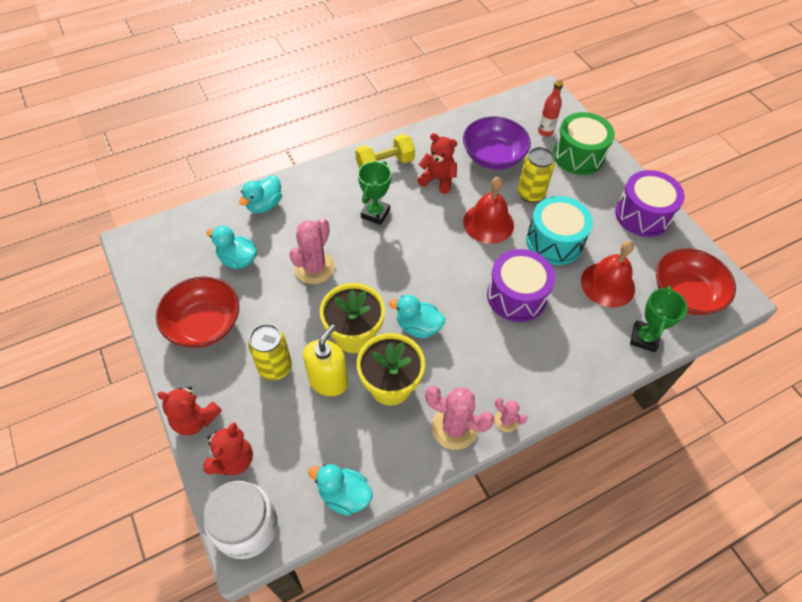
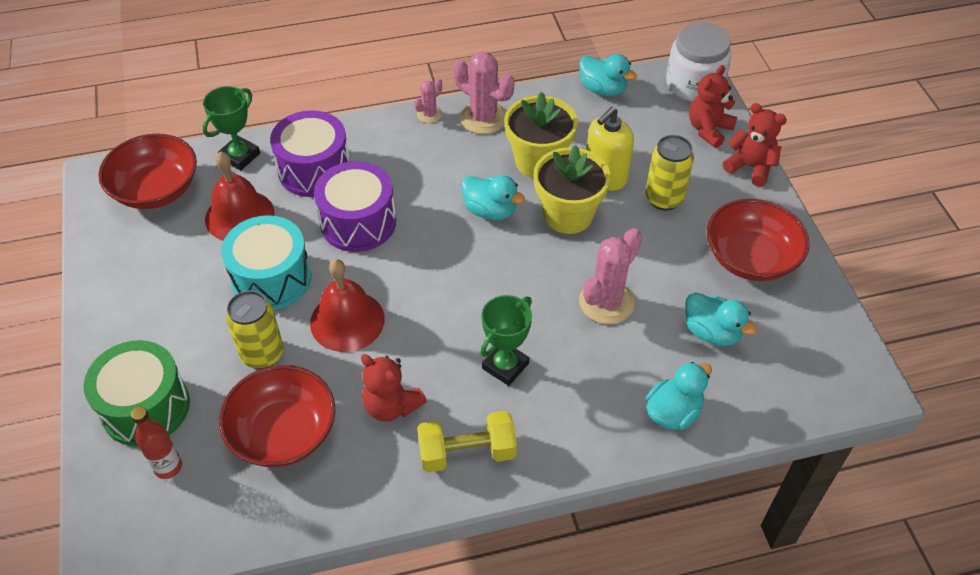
camera: 165 degrees left, 5 degrees down
purple bowl [463,117,531,170] -> red bowl [219,365,336,467]
pink cactus [495,398,527,432] -> pink cactus turned 75 degrees clockwise [414,79,442,123]
purple drum [615,170,685,237] -> purple drum moved to [270,110,350,197]

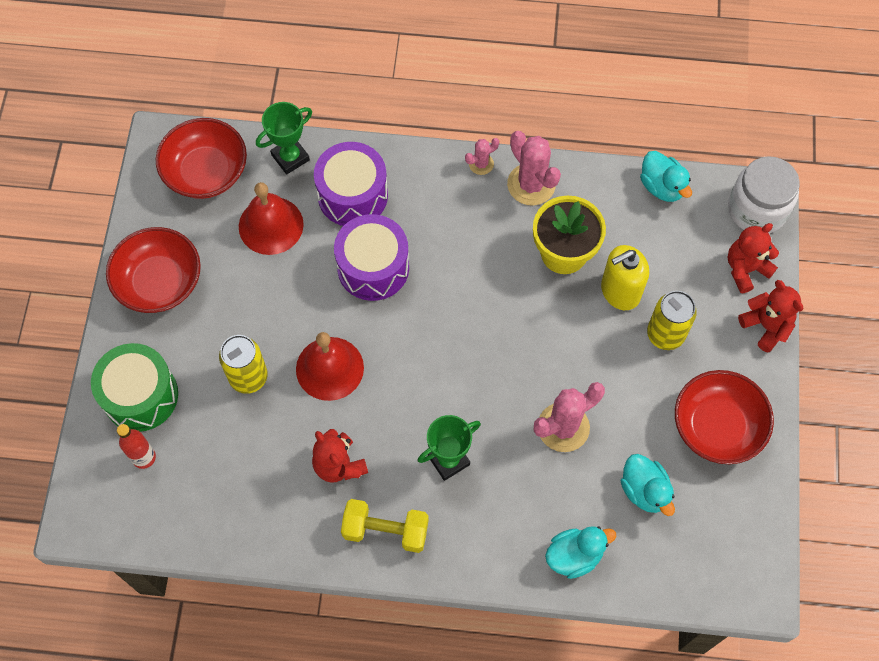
camera: 20 degrees right, 15 degrees up
red bowl [219,365,336,467] -> red bowl moved to [106,227,201,313]
turquoise drum [221,215,311,310] -> none
turquoise duck [461,175,525,220] -> none
yellow flower pot [534,145,611,234] -> none

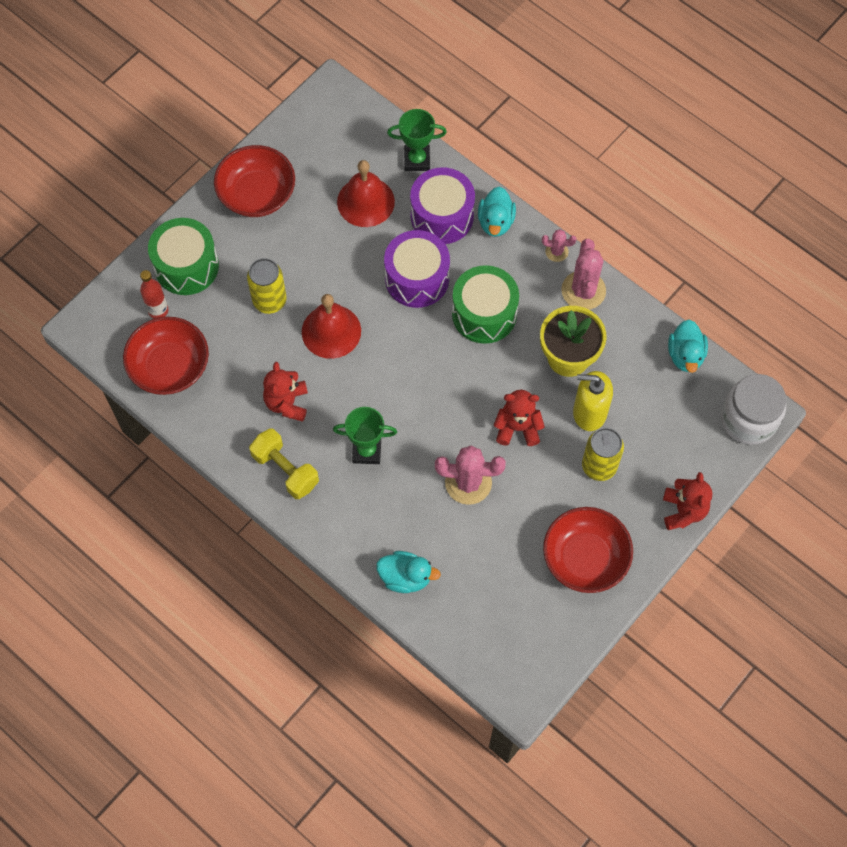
camera: 35 degrees right, 0 degrees up
red bowl [156,118,247,199] -> red bowl moved to [123,317,209,395]
turquoise duck [621,454,675,516] -> turquoise duck moved to [478,186,516,237]
red teddy bear [727,223,779,293] -> red teddy bear moved to [494,390,545,446]
none -> green drum [452,265,519,344]

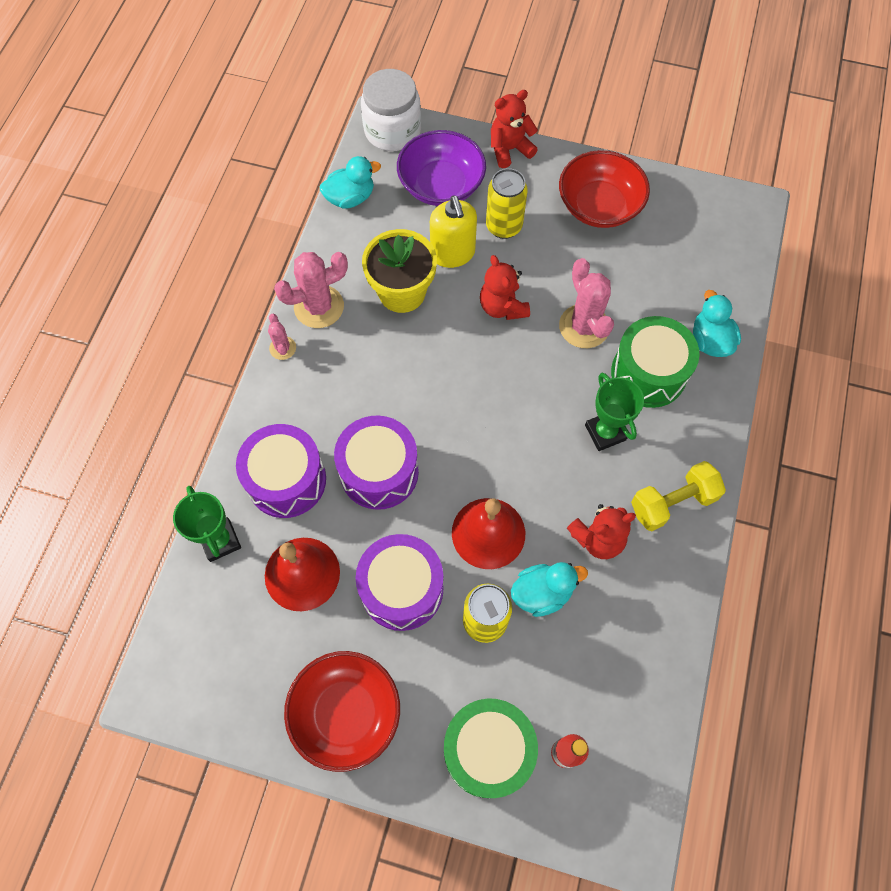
camera: 115 degrees left, 0 degrees up
red bowl [123,317,209,395] -> none
yellow dumbbell [249,429,319,499] -> yellow dumbbell turned 45 degrees clockwise [631,461,726,531]
green drum [452,265,519,344] -> green drum moved to [611,316,700,408]
turquoise duck [478,186,516,237] -> turquoise duck moved to [511,562,588,617]
none -> purple drum [356,534,444,631]
none -> purple bowl [397,130,486,206]

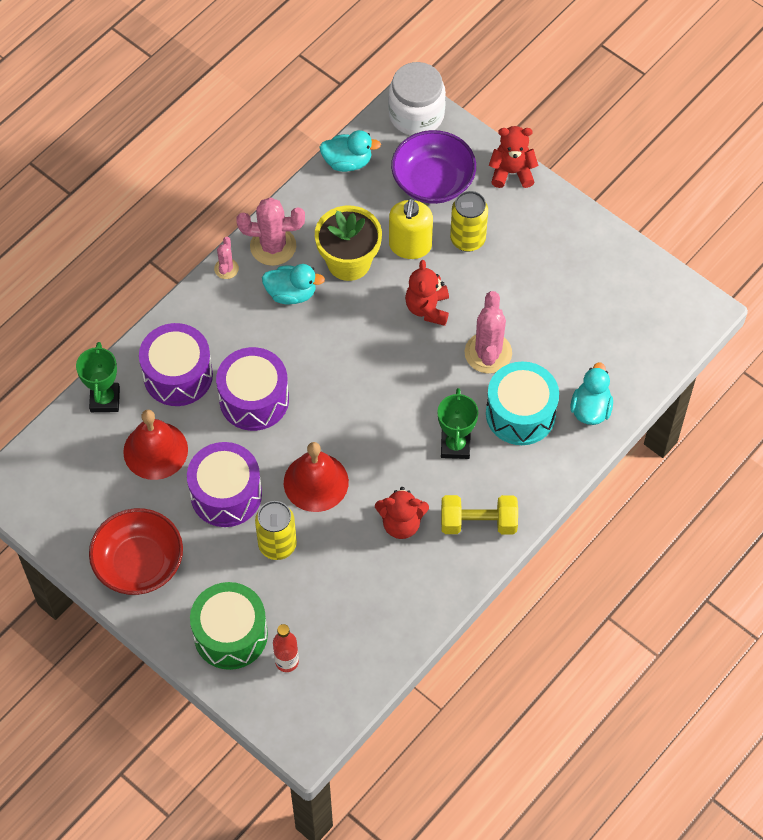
camera: 25 degrees right, 5 degrees down
turquoise duck [511,562,588,617] -> turquoise duck moved to [262,264,325,305]
red bowl [559,150,650,228] -> none
green drum [611,316,700,408] -> turquoise drum [486,362,559,445]

